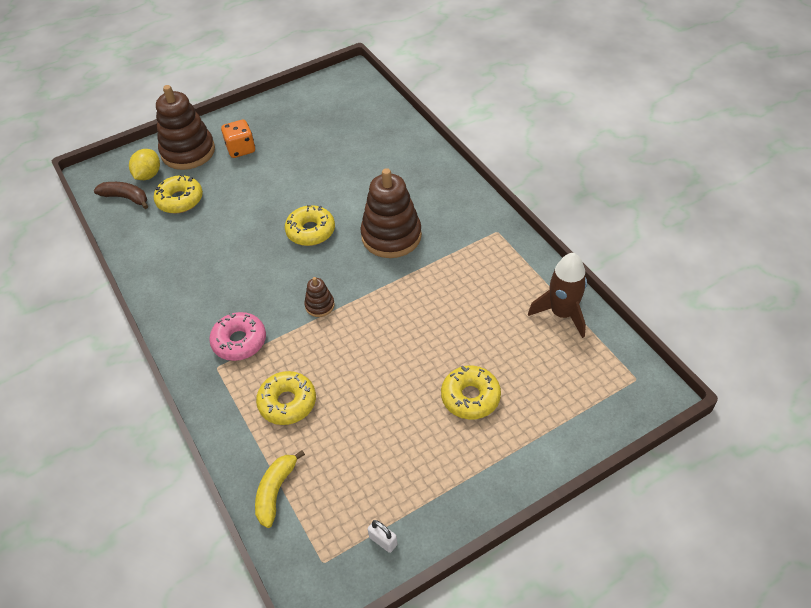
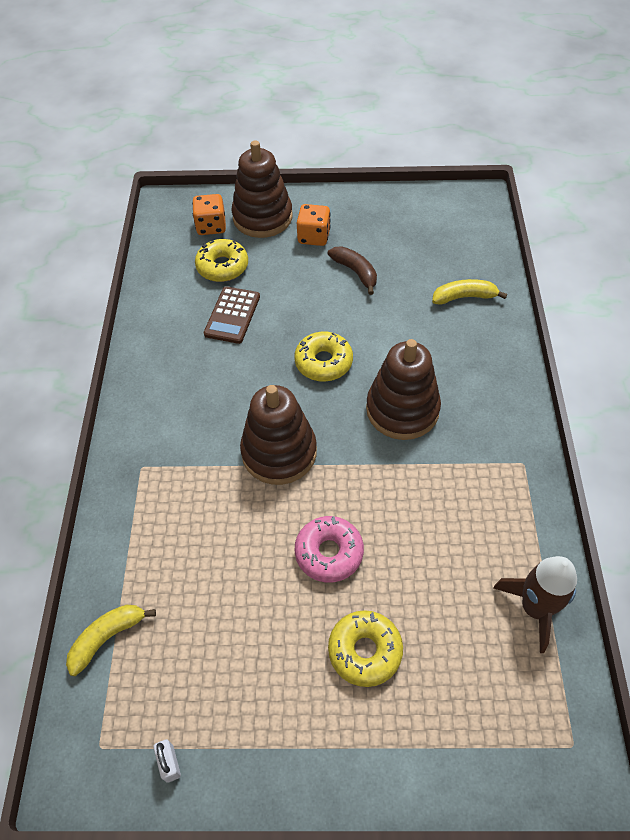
camera: 30 degrees right, 5 degrees up
brown banana [94,182,148,209] -> brown banana moved to [328,246,377,295]
yellow lemon [129,149,160,180] -> orange dice [192,194,226,235]
pink donut [209,312,266,361] -> pink donut moved to [295,516,364,582]
yellow donut [256,371,316,425] -> none
brown stacking toy [304,277,335,317] -> brown stacking toy [240,385,317,485], size x2.18
none -> brown calculator [204,286,260,344]
none -> yellow banana [432,279,507,305]

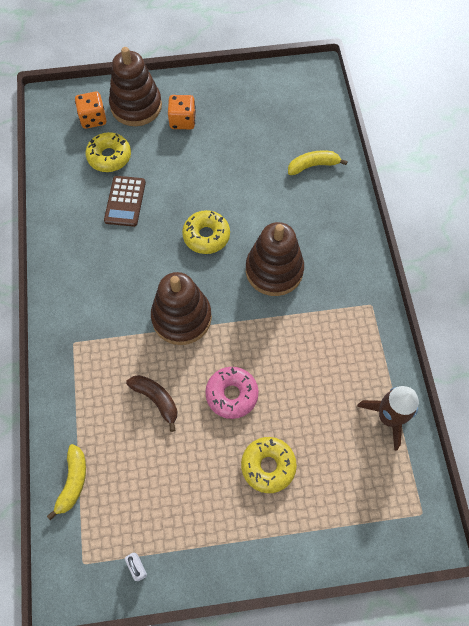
camera: 10 degrees left, 10 degrees up
yellow banana [66,605,156,676] -> yellow banana turned 150 degrees clockwise [47,444,86,520]
brown banana [328,246,377,295] -> brown banana moved to [126,375,177,432]

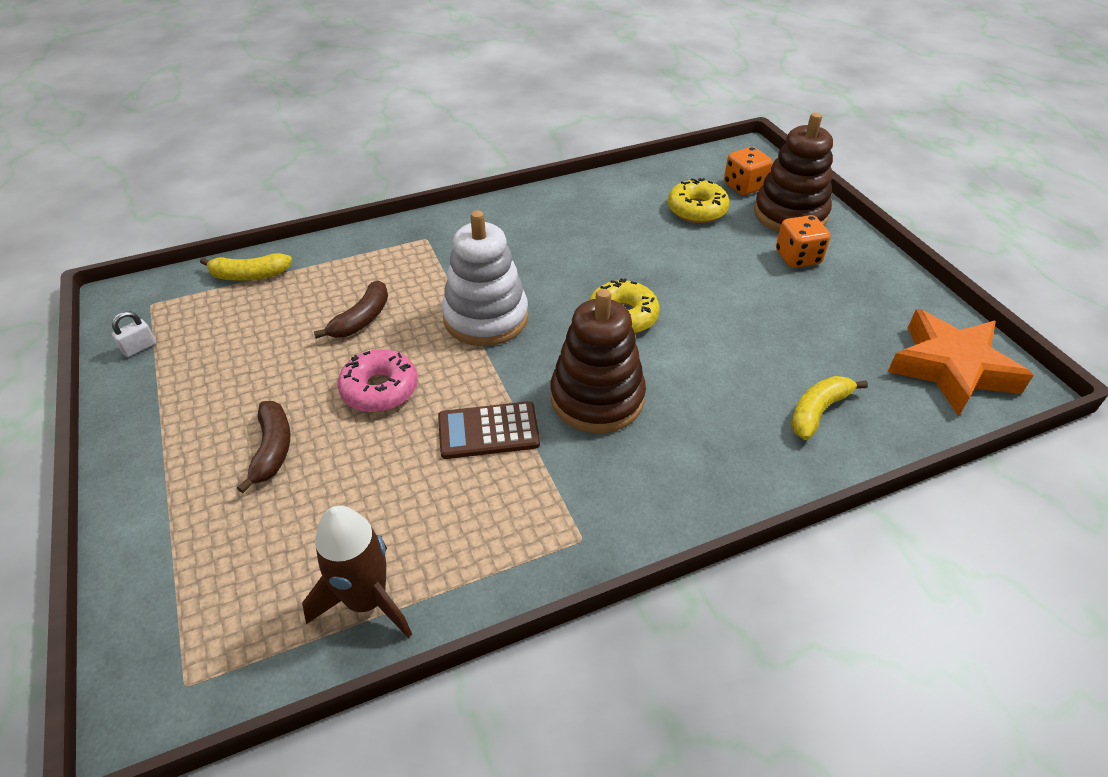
camera: 75 degrees right, 20 degrees down
brown calculator [104,176,146,227] -> brown calculator moved to [438,401,540,459]
brown stacking toy [151,272,212,345] -> white stacking toy [442,210,528,346]
yellow donut [241,437,297,493] -> brown banana [237,401,290,493]
yellow banana [288,150,348,175] -> yellow banana turned 105 degrees counterclockwise [791,376,868,440]
none -> orange star [888,309,1034,416]

